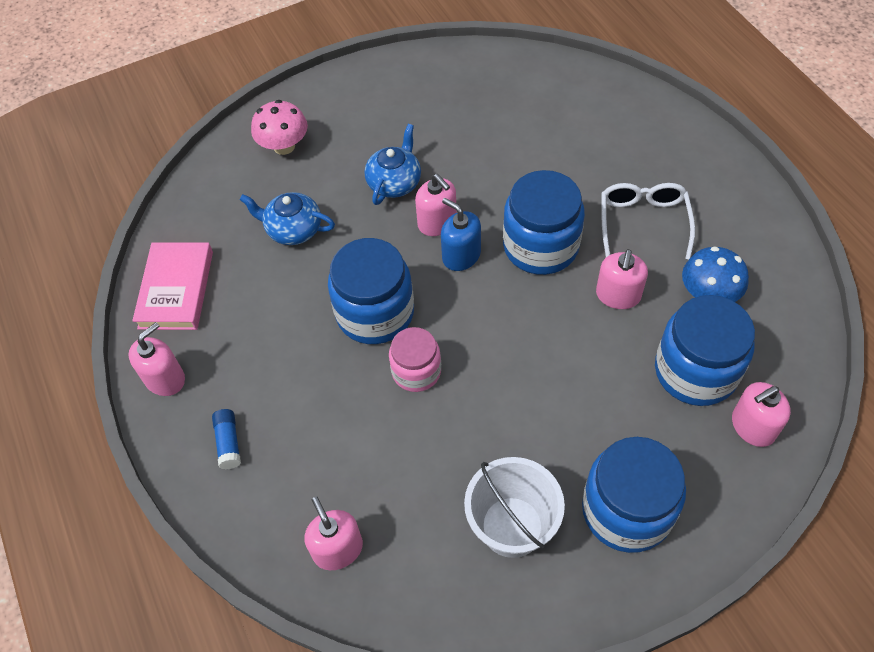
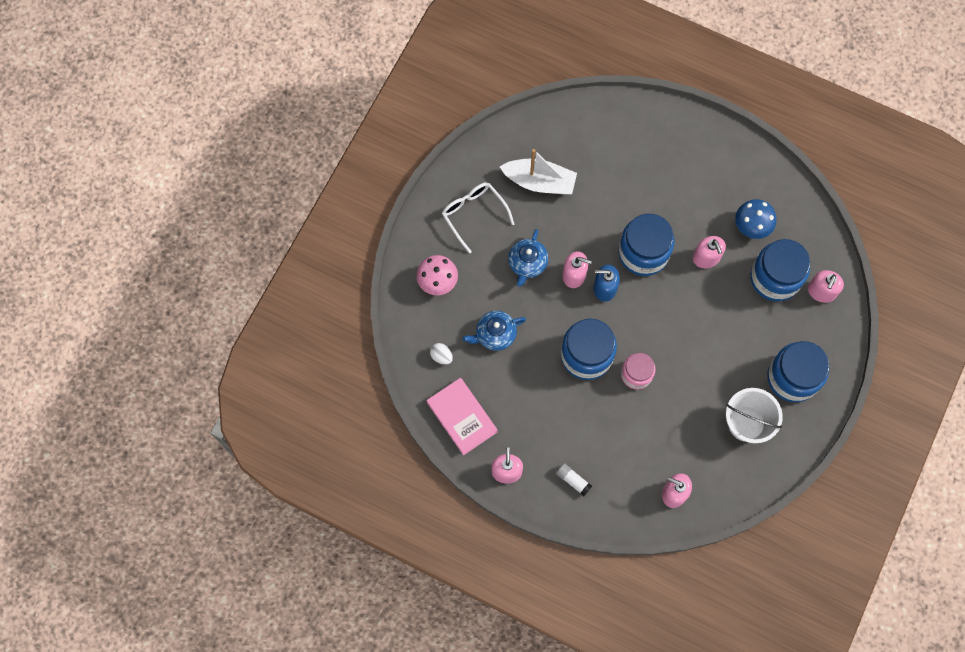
camera: 40 degrees left, 15 degrees up
blue glue stick [212,409,241,469] -> white glue stick [556,463,592,496]
blue teapot [364,124,421,205] -> blue teapot turned 150 degrees counterclockwise [508,229,548,287]
white glasses [601,183,695,259] -> white glasses moved to [442,182,514,253]
none -> white egg [430,343,453,365]
none -> white boat [500,149,577,194]

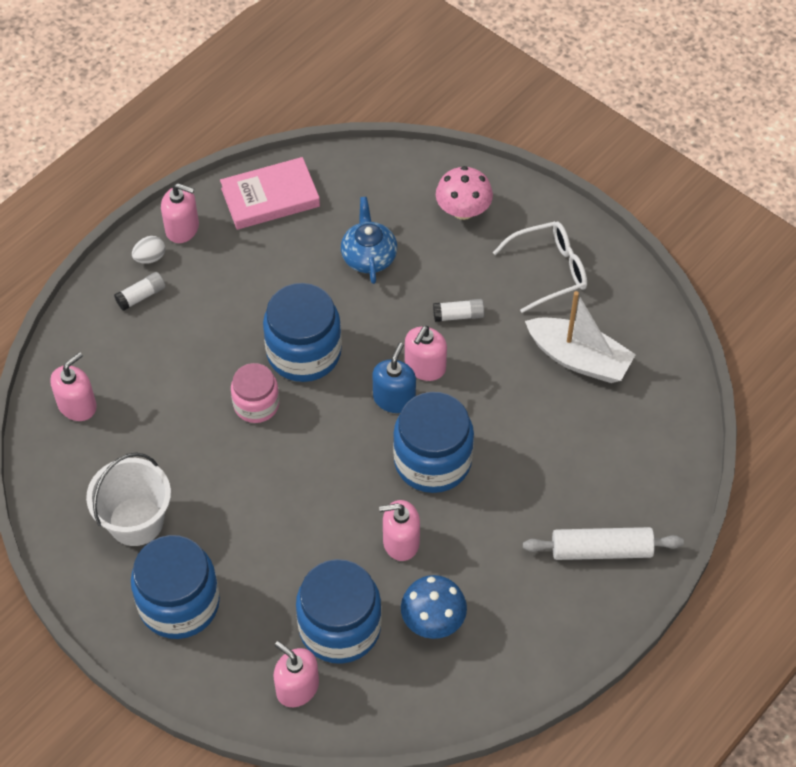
camera: 105 degrees right, 15 degrees down
white egg [430,343,453,365] -> white egg moved to [132,236,165,264]
white boat [500,149,577,194] -> white boat turned 90 degrees counterclockwise [525,291,636,383]
blue teapot [508,229,548,287] -> white glue stick [433,299,484,322]
none -> white rolling pin [523,527,684,560]

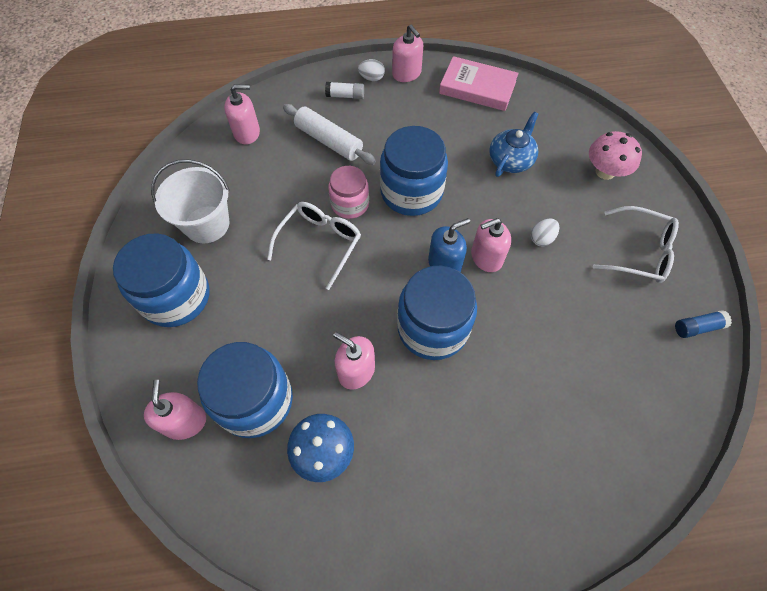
camera: 40 degrees right, 5 degrees up
white glue stick [433,299,484,322] -> white egg [531,218,559,246]
white rolling pin [523,527,684,560] -> white rolling pin moved to [283,104,376,165]
white boat [525,291,636,383] -> none
none -> white glasses [267,202,361,290]
none -> blue glue stick [675,310,732,338]

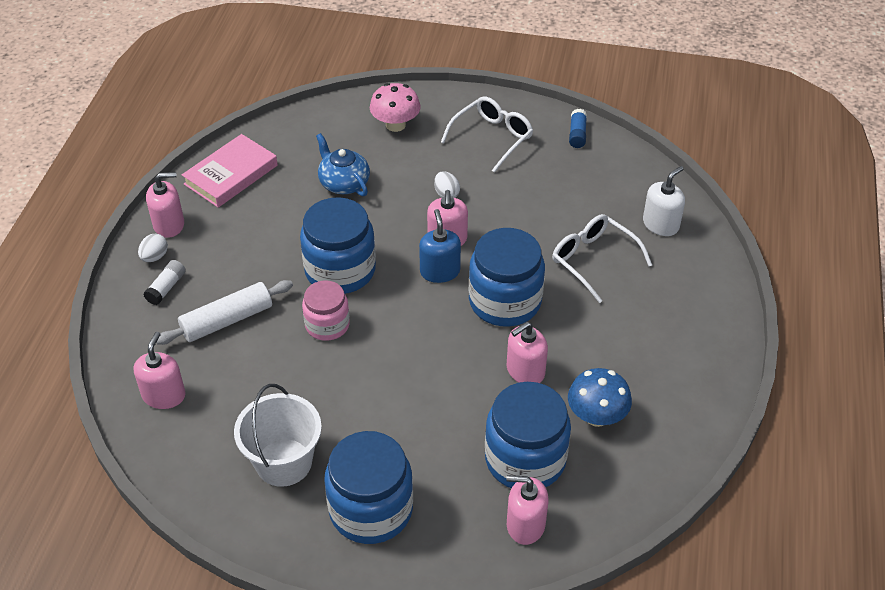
camera: 70 degrees left, 15 degrees down
white glasses [267,202,361,290] -> white glasses moved to [552,214,652,303]
none -> white soap dispenser [643,166,685,236]

